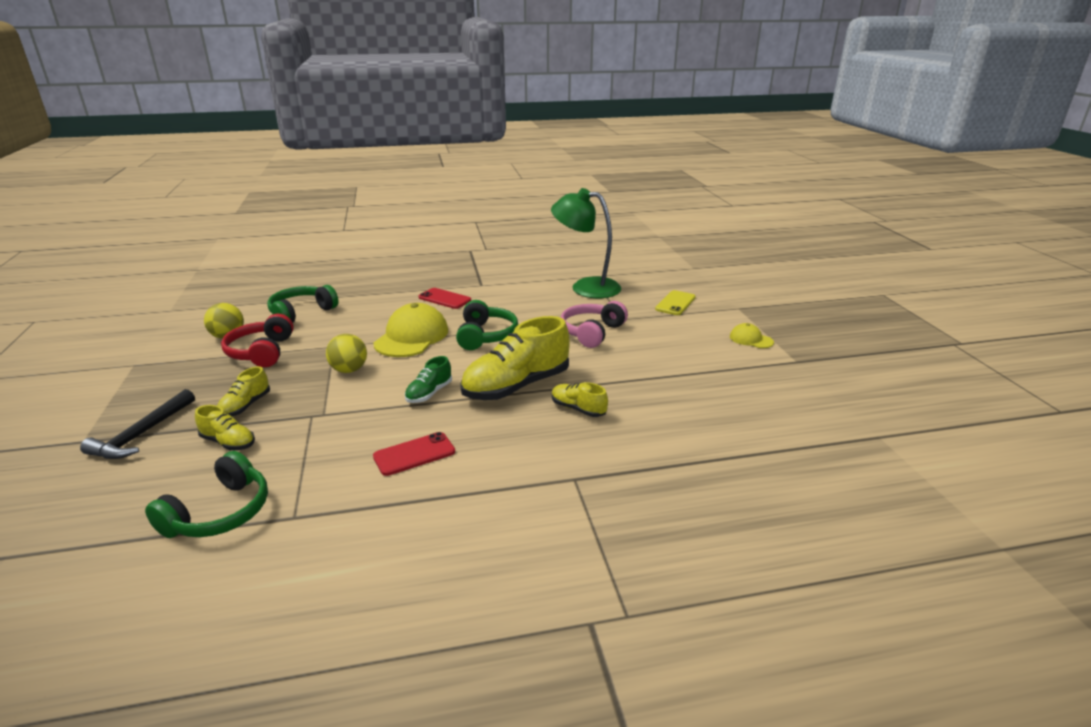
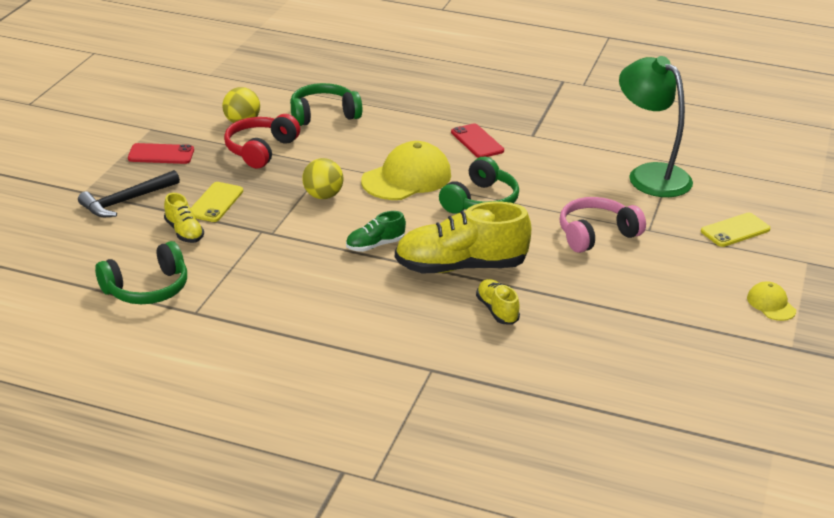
camera: 30 degrees right, 5 degrees up
yellow shoe [217,366,270,417] -> yellow phone [191,182,243,222]
red phone [373,432,455,476] -> red phone moved to [128,143,194,164]

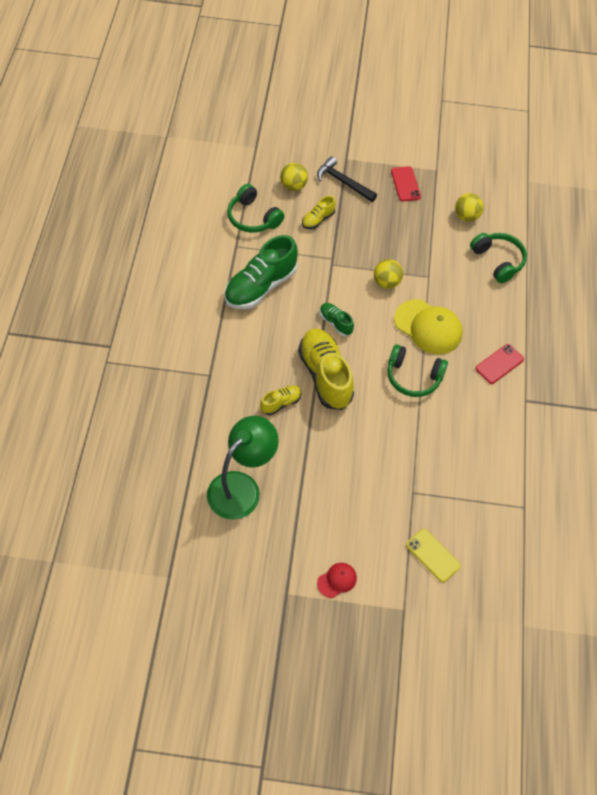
camera: 75 degrees right, 25 degrees up
yellow phone [191,182,243,222] -> none
red headphones [224,114,300,169] -> none
pink headphones [560,197,646,253] -> none
green lamp [619,56,693,197] -> green lamp moved to [207,416,279,520]
yellow cap [747,282,796,321] -> red cap [317,563,357,598]
none -> green shoe [224,235,298,309]
none -> yellow ball [280,163,308,191]

